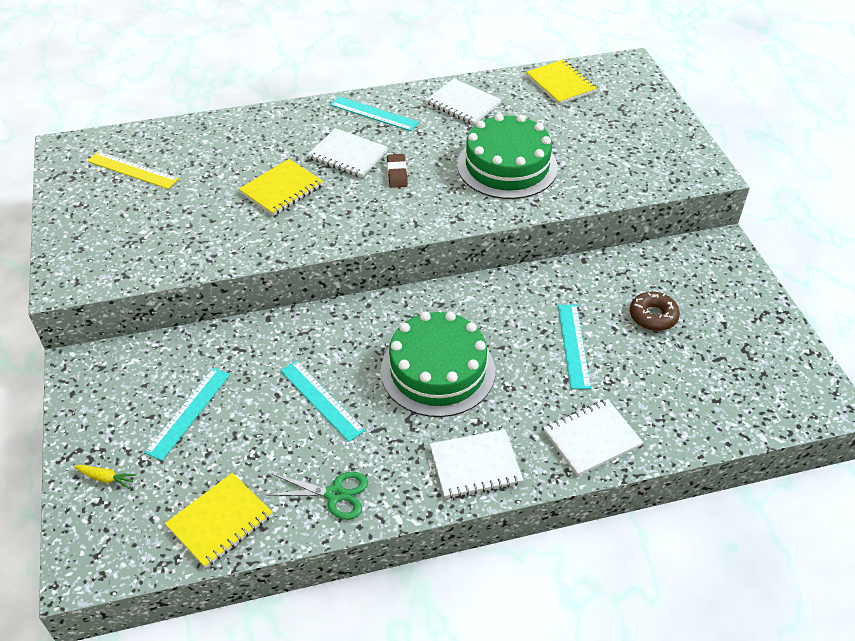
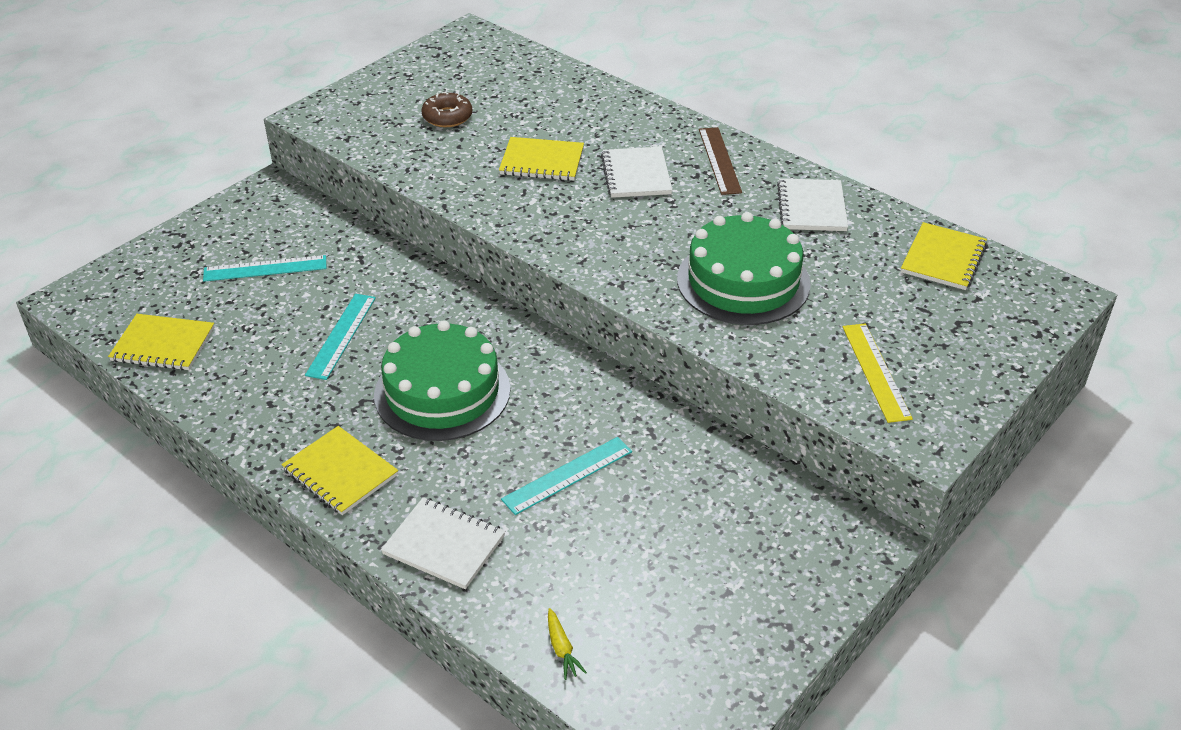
camera: 55 degrees right, 5 degrees down
yellow carrot [74,465,137,489] -> yellow carrot moved to [548,608,587,680]
yellow ruler [87,151,179,189] -> yellow ruler moved to [843,323,913,423]
green scissors [267,471,368,520] -> none
turquoise ruler [330,96,419,131] -> brown ruler [699,127,742,195]
brown eraser [387,154,408,188] -> none
white notebook [430,429,523,499] -> yellow notebook [282,426,398,515]
brown donut [630,292,680,331] -> brown donut moved to [422,91,472,127]

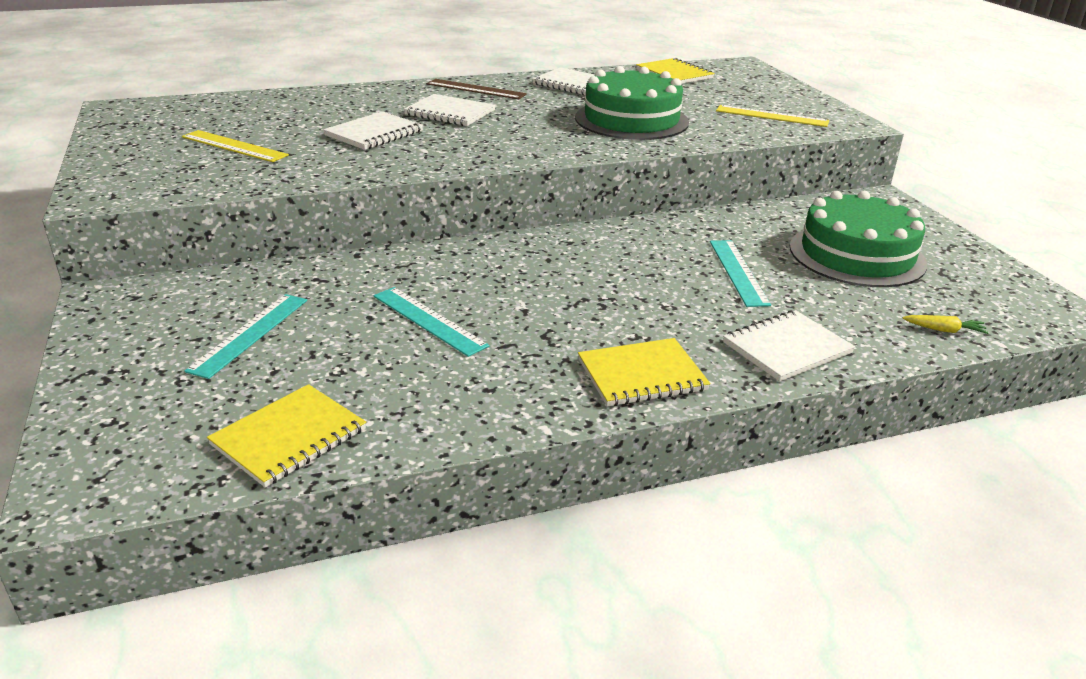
camera: 60 degrees left, 10 degrees down
green cake [374,320,510,441] -> green cake moved to [790,191,927,287]
brown donut [422,91,472,127] -> yellow ruler [182,130,289,162]
yellow notebook [499,137,584,181] -> white notebook [323,111,423,150]

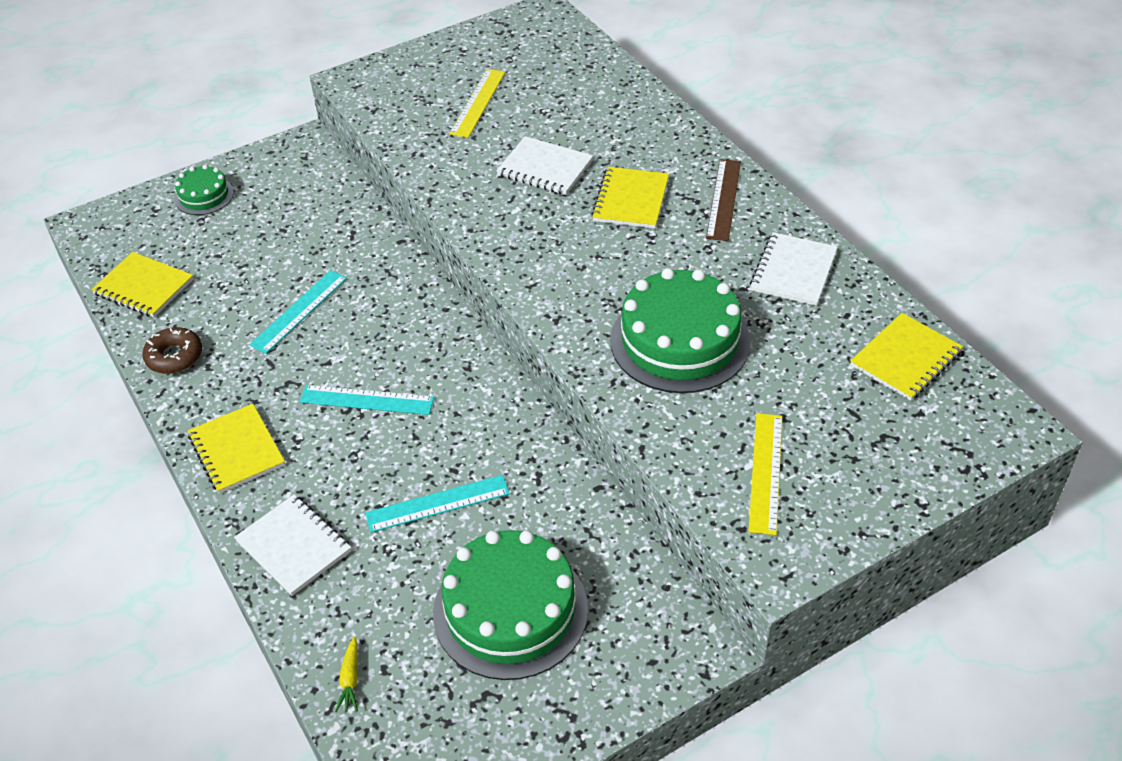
camera: 80 degrees right, 15 degrees up
turquoise ruler [184,294,307,379] -> turquoise ruler moved to [300,385,434,415]
white notebook [404,94,496,126] -> yellow notebook [591,167,669,229]
none -> brown donut [143,327,202,374]
none -> green cake [174,165,234,215]

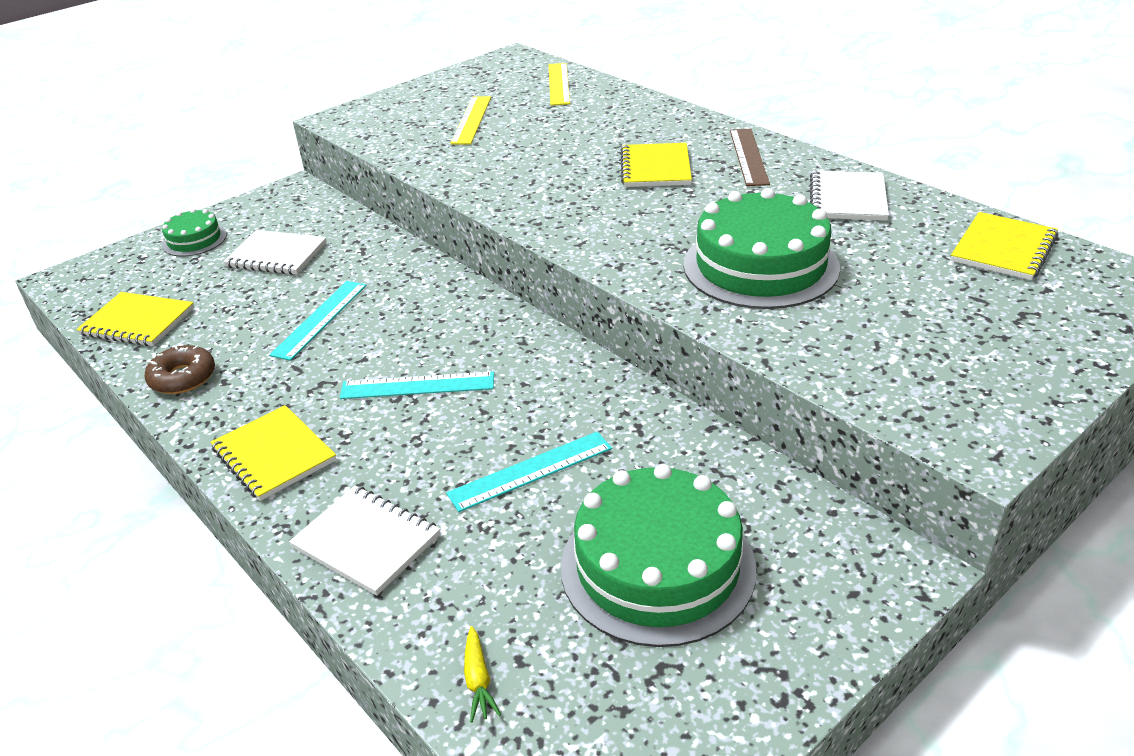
camera: 10 degrees left, 10 degrees down
white notebook [496,136,593,195] -> white notebook moved to [223,230,327,275]
yellow ruler [749,413,782,535] -> yellow ruler moved to [549,63,570,106]

